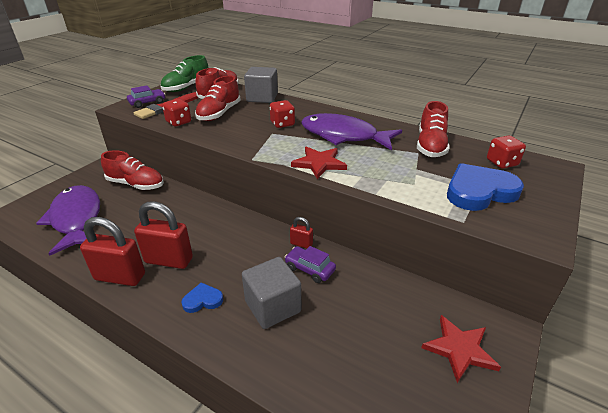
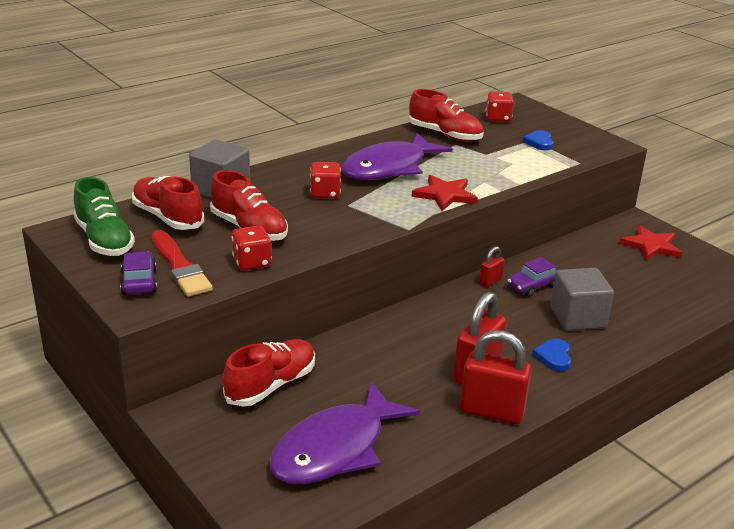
camera: 70 degrees left, 5 degrees down
purple fish [36,185,100,256] -> purple fish turned 45 degrees counterclockwise [270,382,420,484]
red padlock [80,217,145,286] -> red padlock turned 75 degrees clockwise [460,330,532,424]
blue heart [447,163,524,211] -> blue heart [522,130,554,150], size x0.49

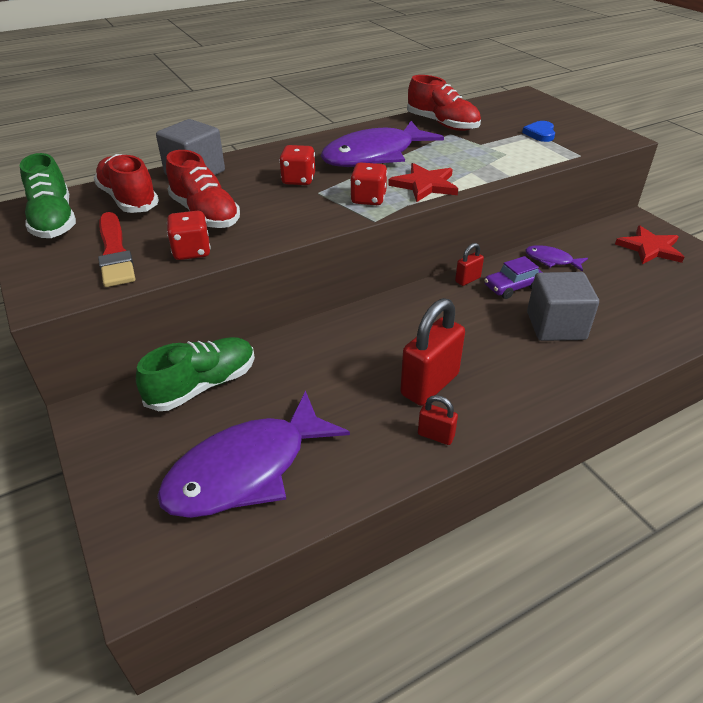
camera: 10 degrees right, 10 degrees up
purple car [120,252,157,295] -> none
red shoe [223,339,315,407] -> green shoe [136,337,255,411]
red padlock [460,330,532,424] -> red padlock [418,395,458,445], size x0.50
red dice [486,91,514,122] -> red dice moved to [350,162,387,205]
blue heart [532,339,571,372] -> none
none -> purple fish [525,245,588,272]

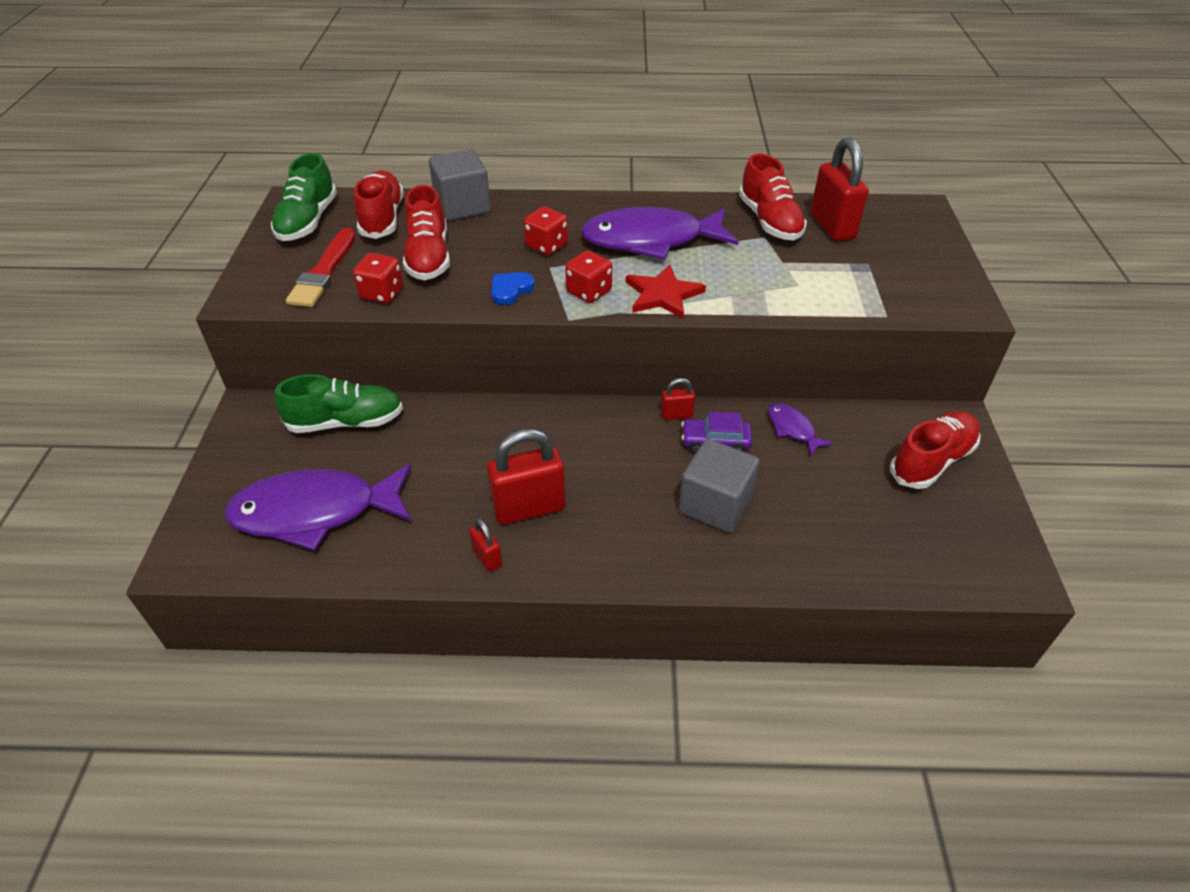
camera: 30 degrees right, 5 degrees up
blue heart [522,121,555,142] -> blue heart moved to [491,272,535,305]
red star [615,226,684,264] -> red shoe [890,411,981,489]
none -> red padlock [811,137,869,241]

